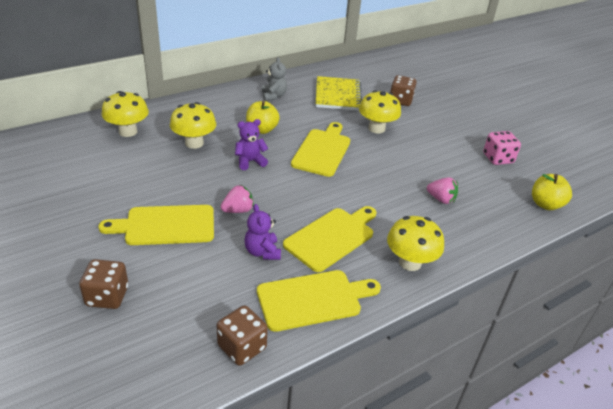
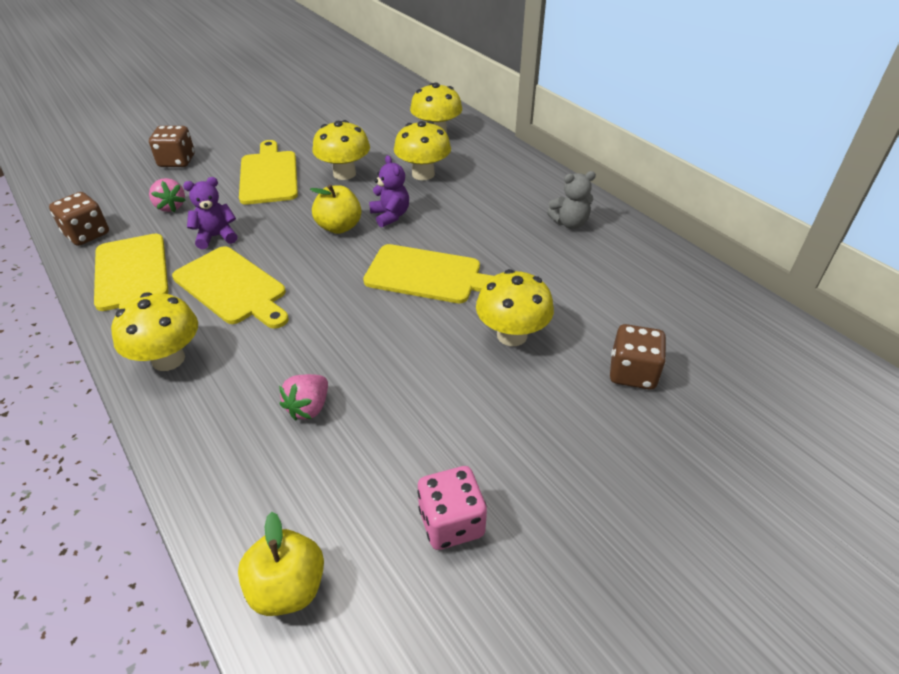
camera: 90 degrees right, 5 degrees up
pink strawberry [221,185,254,213] -> pink strawberry moved to [149,178,185,212]
yellow apple [246,101,280,134] -> yellow apple moved to [310,184,361,234]
yellow notebook [316,76,362,111] -> none
none -> yellow mushroom [312,120,370,180]

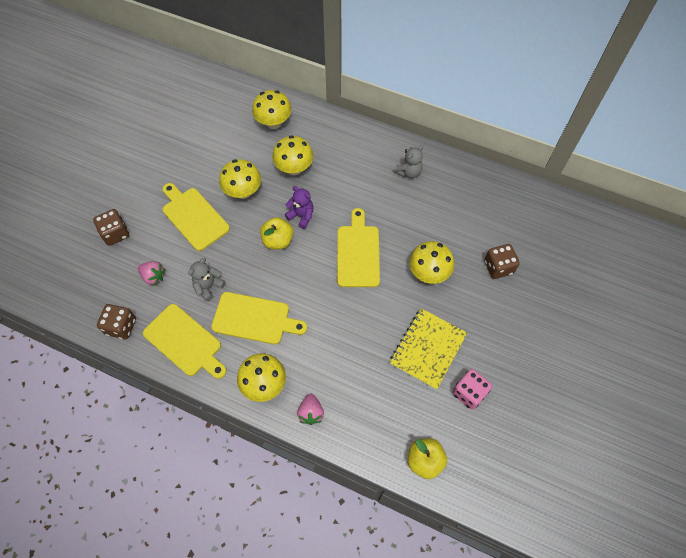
camera: 30 degrees left, 20 degrees up
purple teddy bear [183,177,238,249] -> grey teddy bear [188,258,226,302]
pink strawberry [279,374,328,421] -> pink strawberry moved to [297,394,324,425]
yellow cutting board [363,244,493,303] -> yellow cutting board turned 75 degrees counterclockwise [337,208,380,287]
none -> yellow notebook [389,308,467,390]

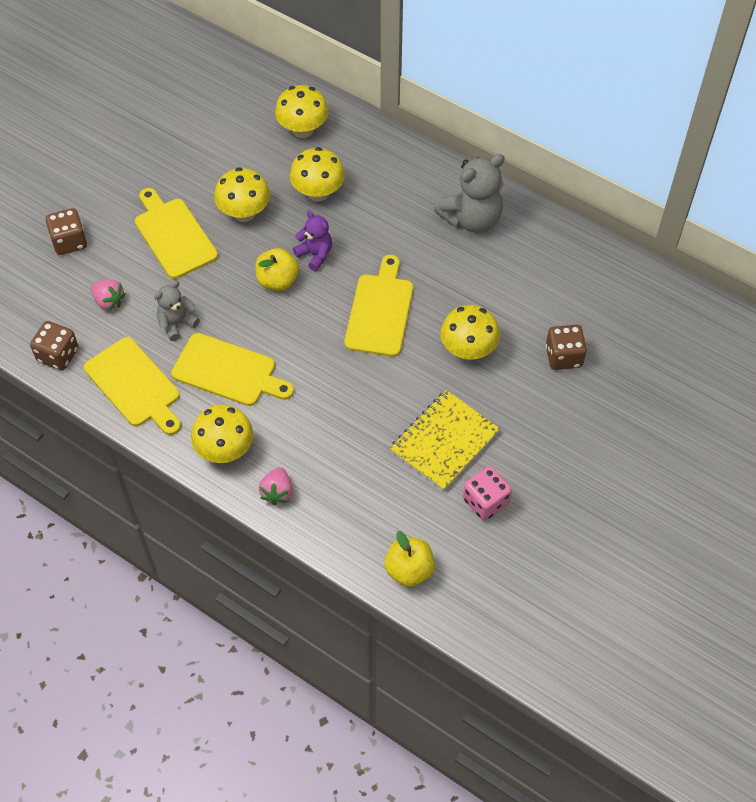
camera: 10 degrees right, 5 degrees down
grey teddy bear [393,145,423,178] -> grey teddy bear [434,154,505,233], size x1.74

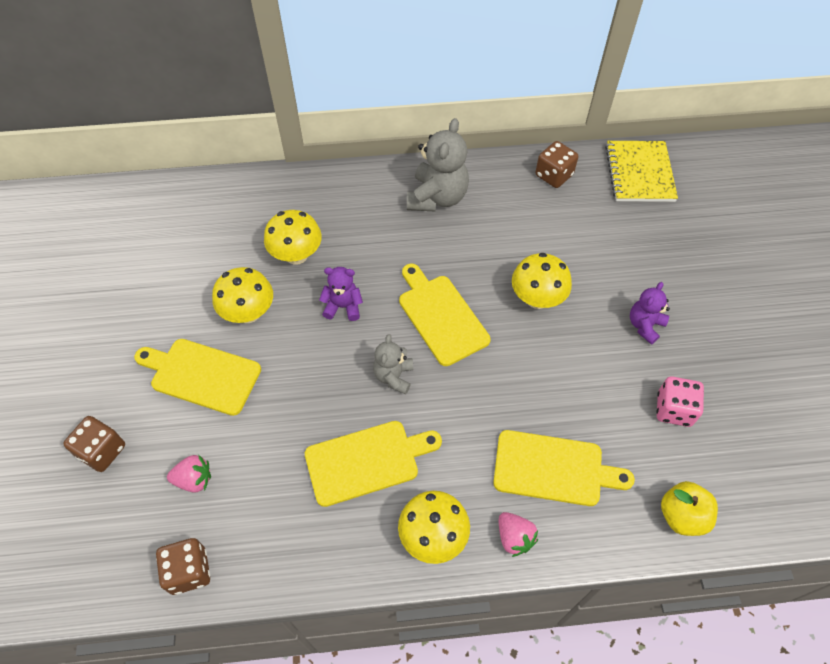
camera: 40 degrees left, 0 degrees up
yellow cutting board [84,337,181,435] -> yellow cutting board moved to [493,430,635,506]
grey teddy bear [154,281,200,341] -> grey teddy bear moved to [373,334,414,394]
yellow apple [255,248,299,291] -> none
yellow mushroom [275,85,329,138] -> none
yellow notebook [390,390,500,491] -> yellow notebook moved to [605,141,678,202]
brown dice [546,325,587,370] -> brown dice moved to [535,141,578,188]
none -> purple teddy bear [630,282,670,345]

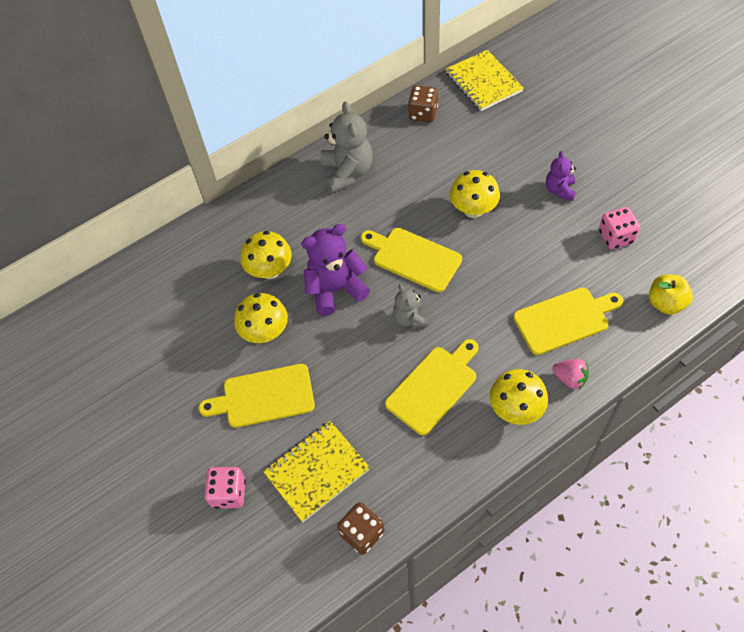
camera: 25 degrees left, 0 degrees up
brown dice [63,416,125,472] -> pink dice [204,467,246,509]
pink strawberry [167,455,211,493] -> yellow notebook [263,421,370,522]
purple teddy bear [319,267,363,321] -> purple teddy bear [301,224,370,316], size x1.74

